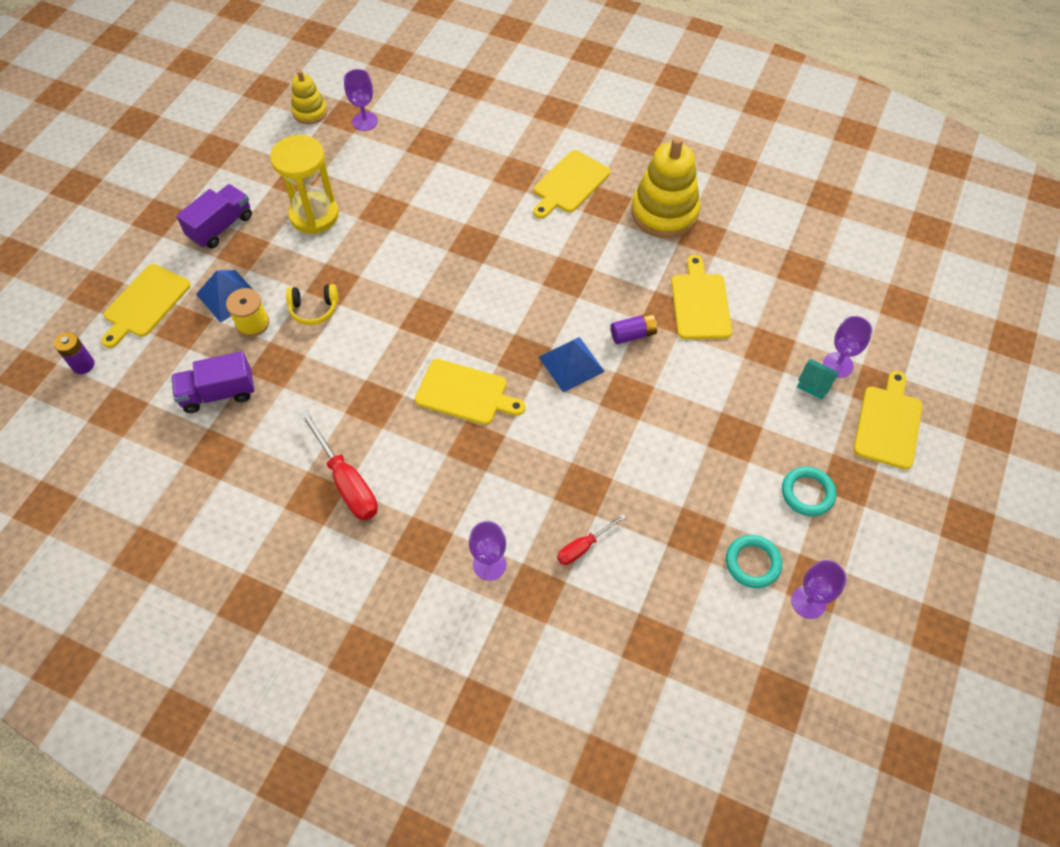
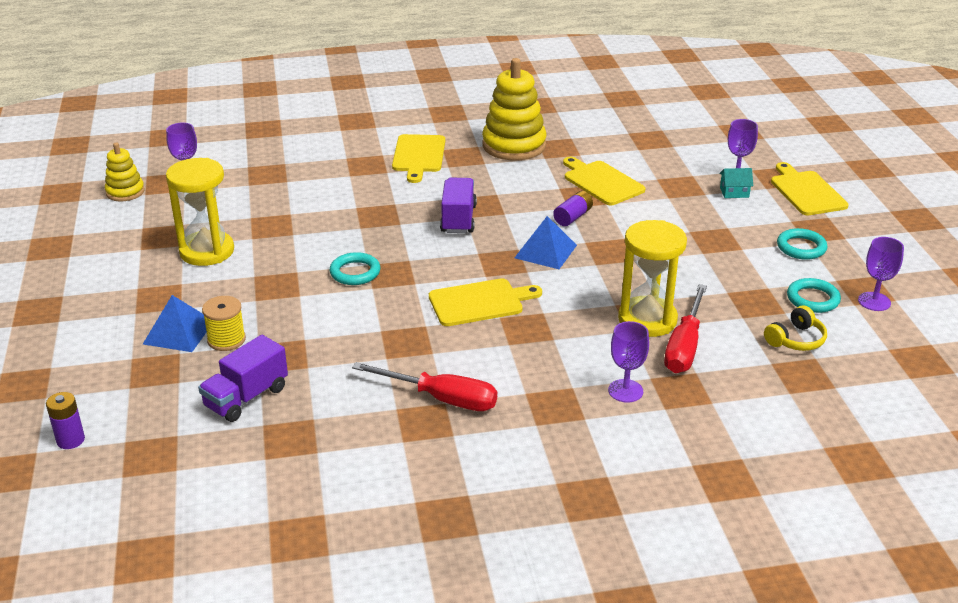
camera: 35 degrees left, 25 degrees down
yellow cutting board [101,264,191,348] -> none
purple truck [176,184,252,249] -> purple truck moved to [440,177,477,233]
yellow headphones [286,284,338,325] -> yellow headphones moved to [764,306,827,351]
red screwdriver [557,514,626,565] -> red screwdriver [664,284,707,373], size x1.75
none -> turquoise ring [329,252,380,285]
none -> yellow hourglass [618,220,687,337]

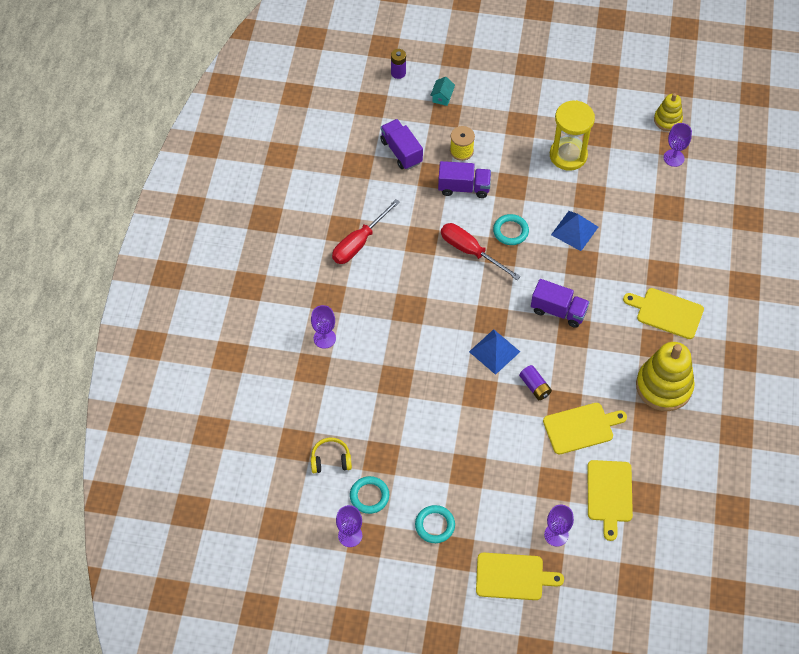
camera: 110 degrees right, 25 degrees up
blue pyramid [143,295,207,352] -> blue pyramid moved to [551,211,598,251]
yellow cutting board [429,278,542,326] -> yellow cutting board moved to [587,460,633,541]
yellow hourglass [618,220,687,337] -> none
red screwdriver [664,284,707,373] -> red screwdriver moved to [441,223,521,280]
turquoise house [719,168,753,198] -> turquoise house moved to [430,77,455,106]
yellow headphones [764,306,827,351] -> yellow headphones turned 105 degrees clockwise [311,438,352,473]
none -> purple truck [438,161,491,198]

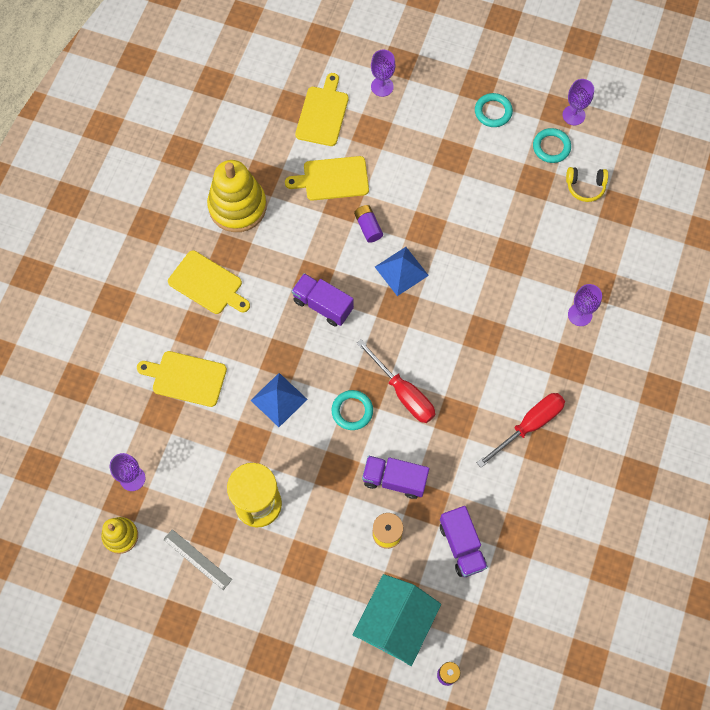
camera: 170 degrees left, 10 degrees up
turquoise house [430,77,455,106] -> turquoise house [353,574,441,666], size x2.45
yellow cutting board [476,552,564,600] -> yellow cutting board moved to [137,351,227,407]
none -> grey ruler [163,529,232,590]

